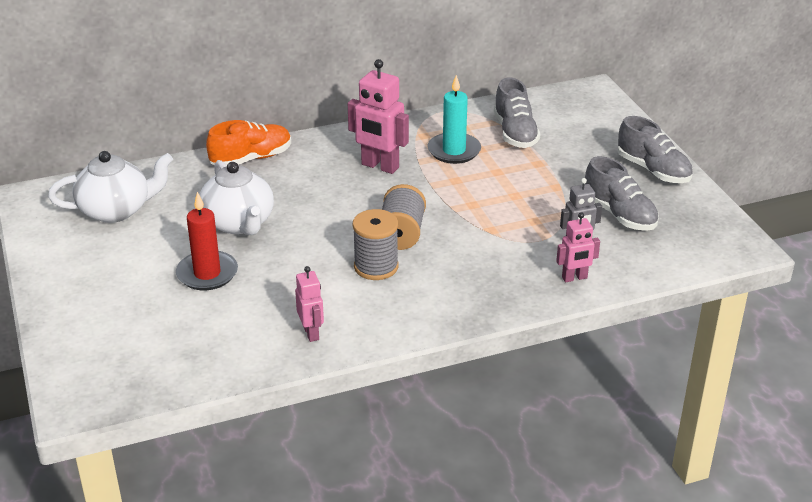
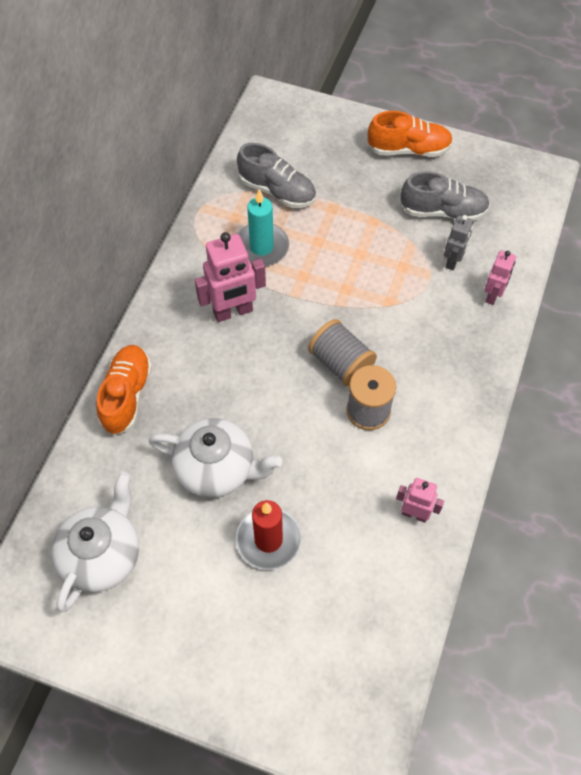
camera: 50 degrees left, 25 degrees up
grey shoe [617,116,693,183] -> orange shoe [368,111,453,157]

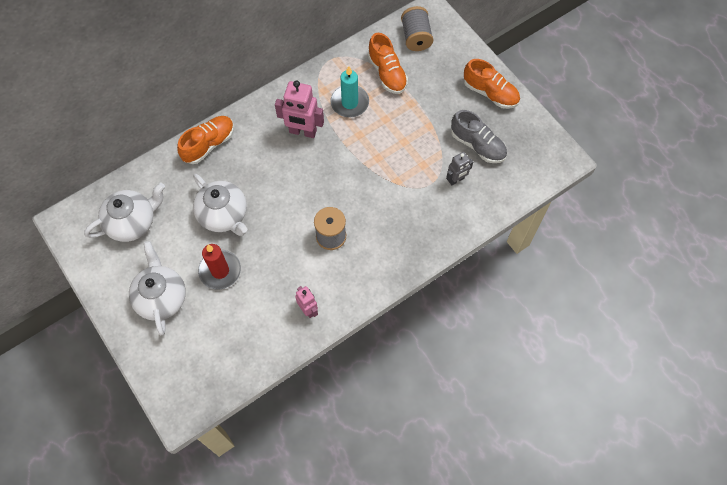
camera: 35 degrees right, 5 degrees up
grey shoe [237,143,316,208] -> orange shoe [368,33,408,94]
grey spool [308,319,377,387] -> grey spool moved to [401,6,433,51]
pink robot [484,250,516,305] -> none
none -> white teapot [129,241,186,335]

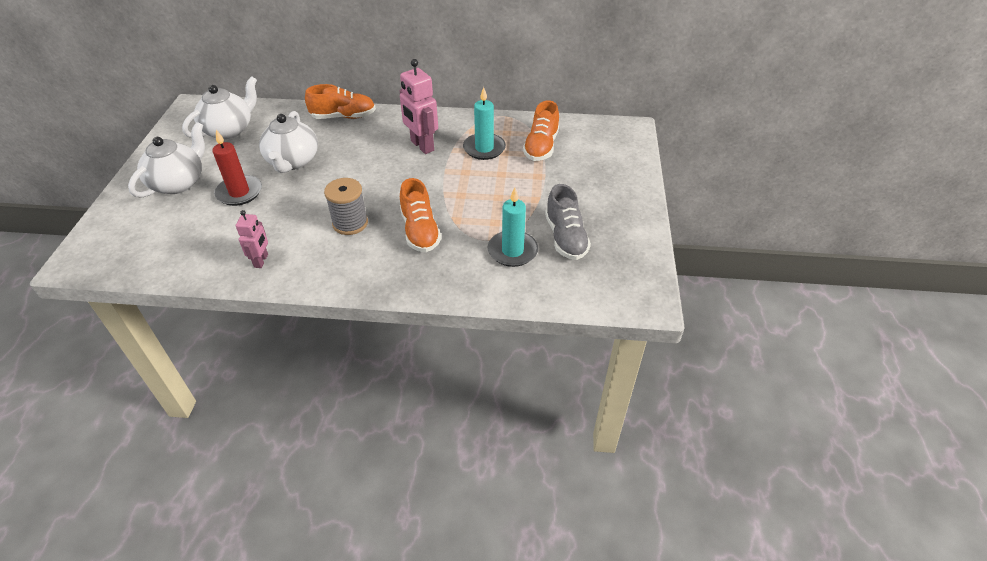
camera: 40 degrees right, 20 degrees down
white teapot [84,183,165,242] -> white teapot turned 60 degrees counterclockwise [182,76,257,139]
grey spool [401,6,433,51] -> none
grey robot [446,152,473,185] -> turquoise candle [488,187,538,267]
orange shoe [464,59,520,109] -> orange shoe moved to [400,178,441,252]

